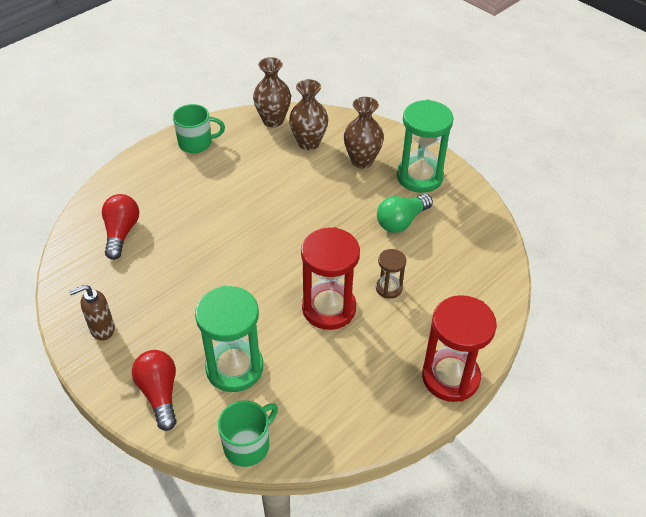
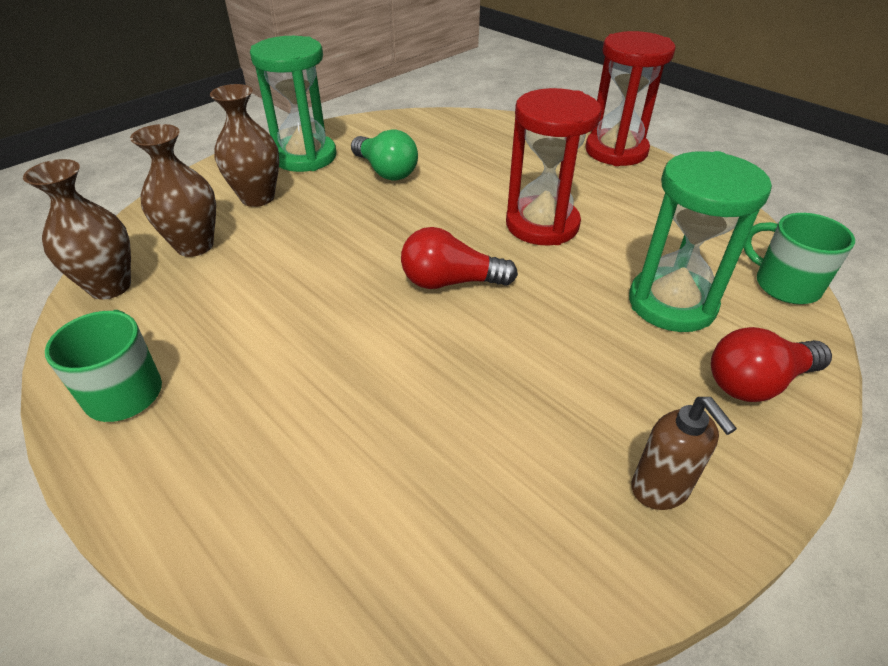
camera: 90 degrees left, 5 degrees down
red light bulb [102,194,139,260] -> red light bulb moved to [401,227,518,289]
brown hourglass [376,249,406,299] -> none

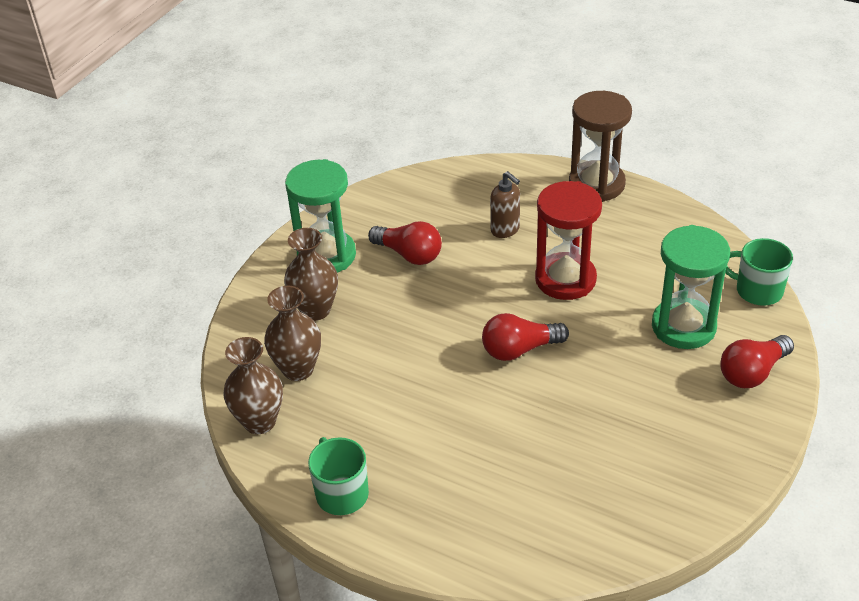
camera: 15 degrees left, 0 degrees up
green light bulb [351,129,418,180] -> red light bulb [368,221,442,265]
red hourglass [585,31,676,166] -> brown hourglass [569,91,632,202]
brown soap dispenser [631,397,737,510] -> brown soap dispenser moved to [490,171,520,238]

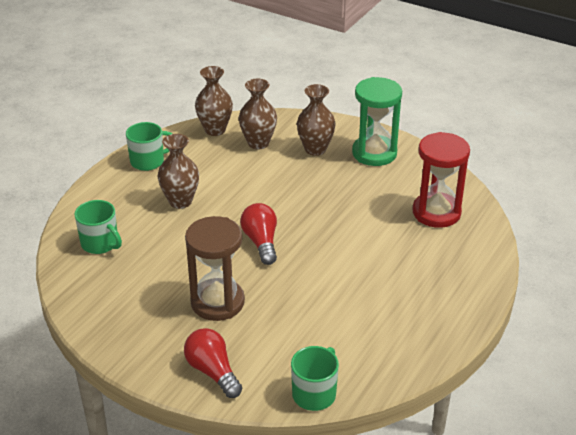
camera: 90 degrees right, 5 degrees down
red light bulb [368,221,442,265] -> none
brown soap dispenser [490,171,520,238] -> none
red hourglass [535,181,602,300] -> red hourglass moved to [413,132,470,228]
brown hourglass [569,91,632,202] -> brown hourglass moved to [185,216,245,321]
green hourglass [652,225,730,349] -> none
none -> green mug [74,200,122,254]
none -> brown vase [157,134,199,209]

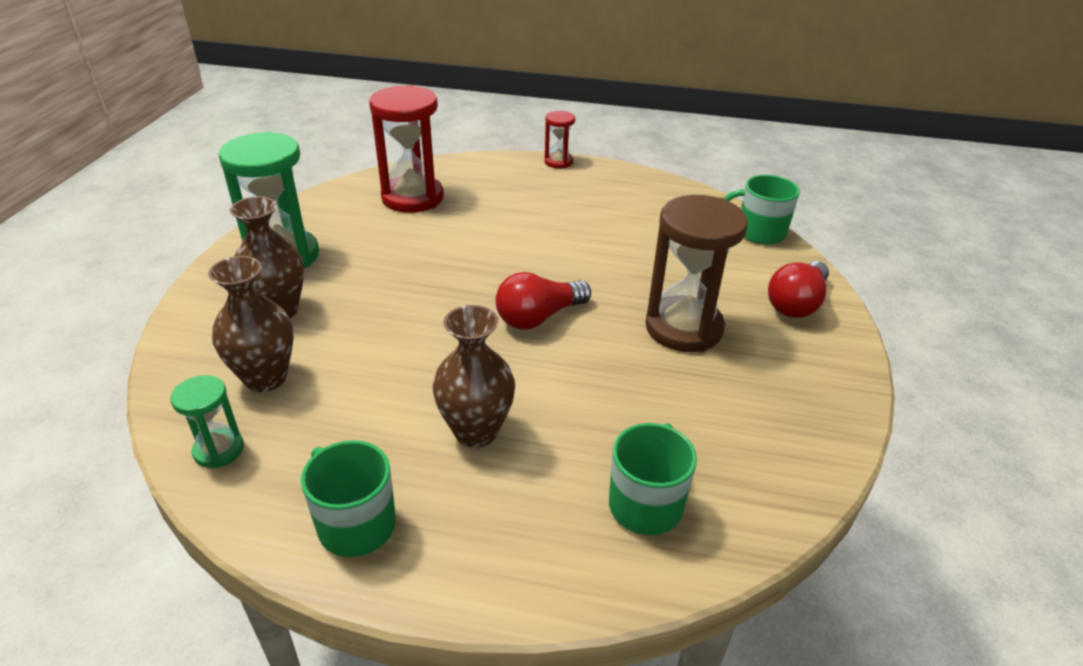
camera: 110 degrees left, 0 degrees up
brown vase [195,66,233,136] -> green hourglass [171,375,244,468]
none -> red hourglass [544,111,575,169]

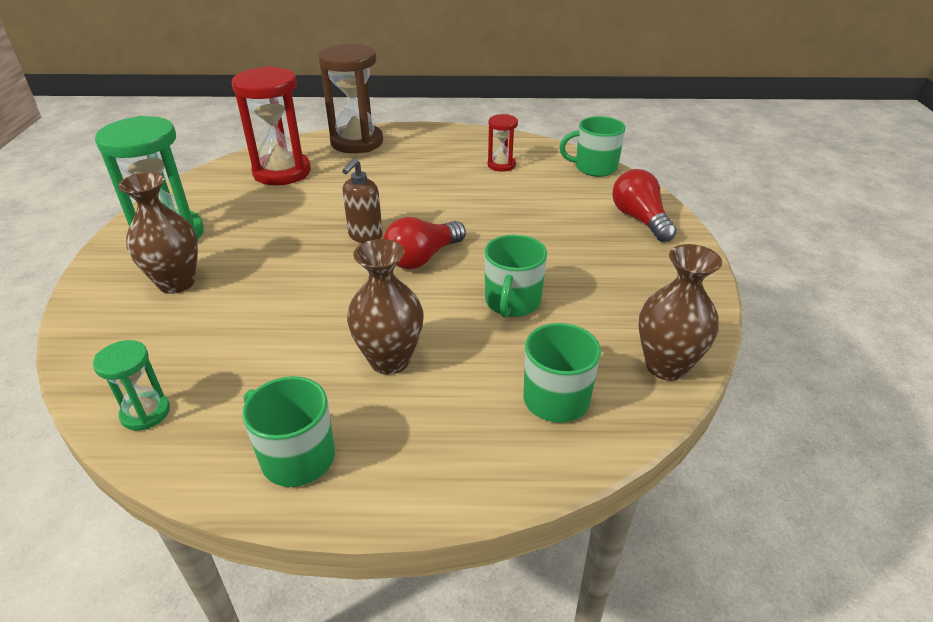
camera: 10 degrees left, 0 degrees up
brown vase [208,256,294,392] -> brown vase moved to [638,244,722,381]
red hourglass [544,111,575,169] -> red hourglass moved to [487,114,518,172]
brown hourglass [645,195,748,352] -> brown hourglass moved to [318,44,383,153]
red light bulb [768,261,829,318] -> red light bulb turned 135 degrees clockwise [612,169,677,242]
none -> brown soap dispenser [342,158,383,243]
none -> green mug [484,235,547,318]

